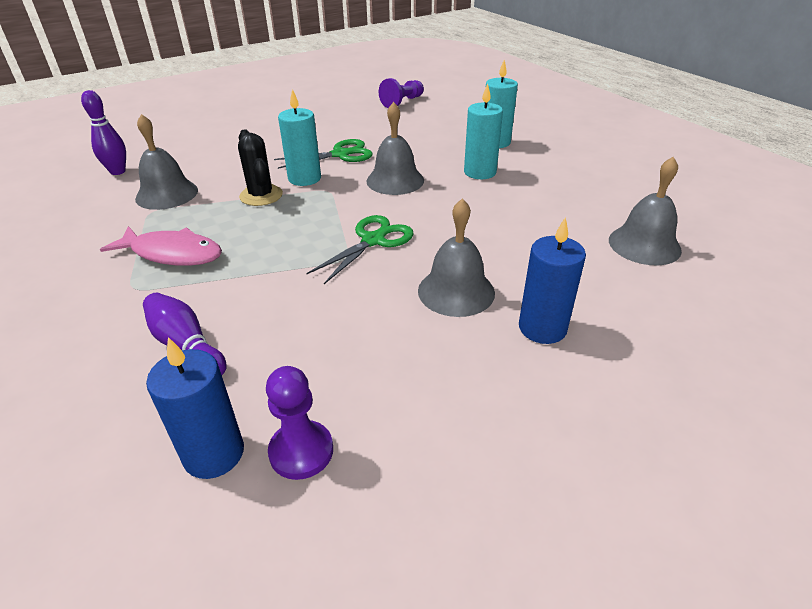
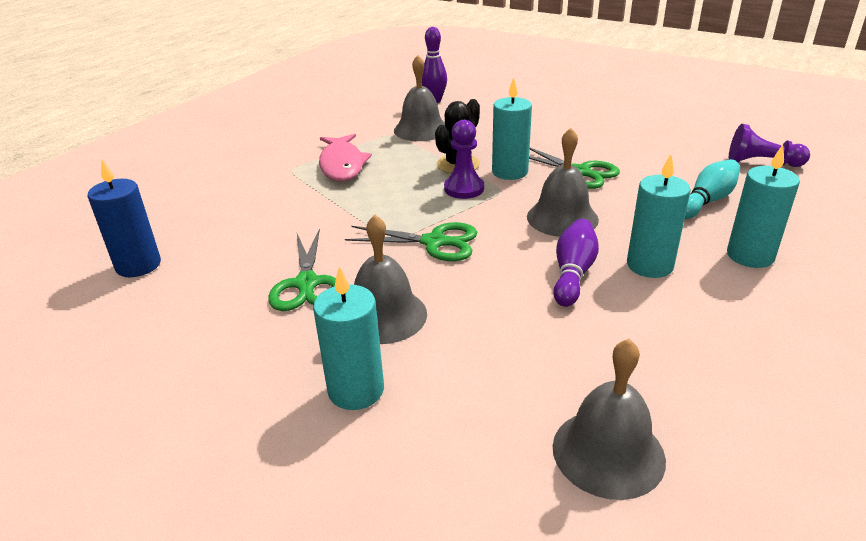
camera: 65 degrees right, 5 degrees down
purple bowling pin [143,293,227,375] -> purple bowling pin moved to [553,219,599,307]
purple pawn [266,366,333,480] -> purple pawn moved to [444,120,484,199]
blue candle [519,217,586,344] -> turquoise candle [313,266,384,410]
none -> green scissors [268,228,336,311]
none -> turquoise bowling pin [685,159,740,219]

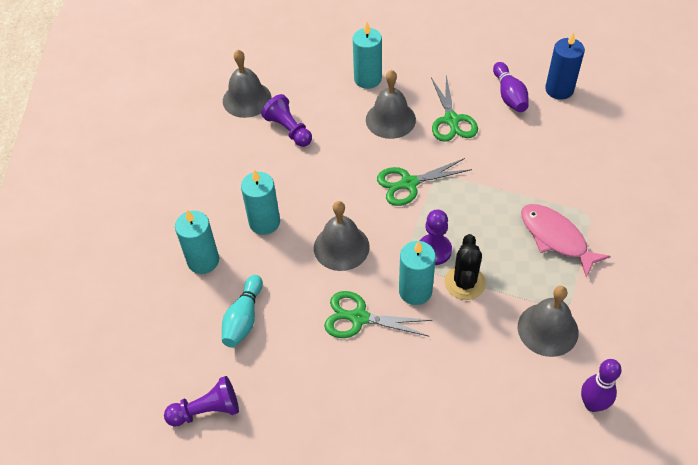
camera: 150 degrees right, 20 degrees up
green scissors [268,228,336,311] -> green scissors turned 150 degrees counterclockwise [431,75,478,142]
purple bowling pin [553,219,599,307] -> purple bowling pin moved to [493,62,529,112]
none -> purple pawn [262,94,312,147]

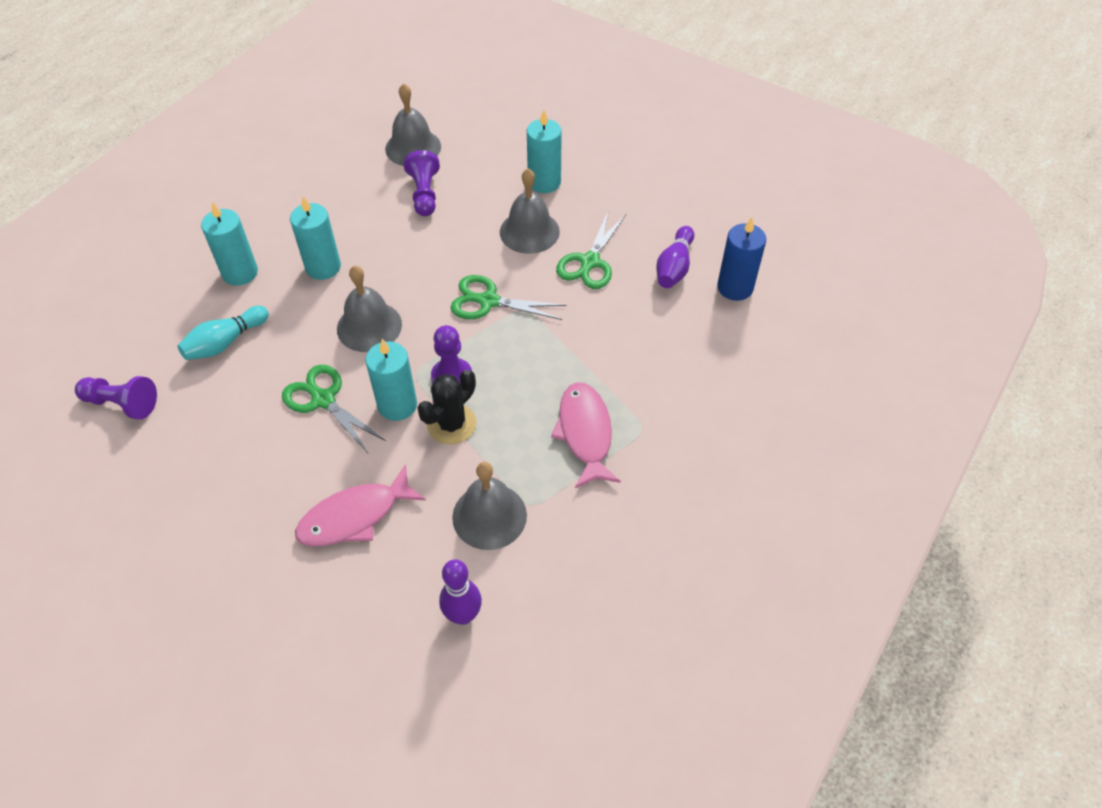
camera: 30 degrees right, 0 degrees up
none -> pink fish [295,464,426,546]

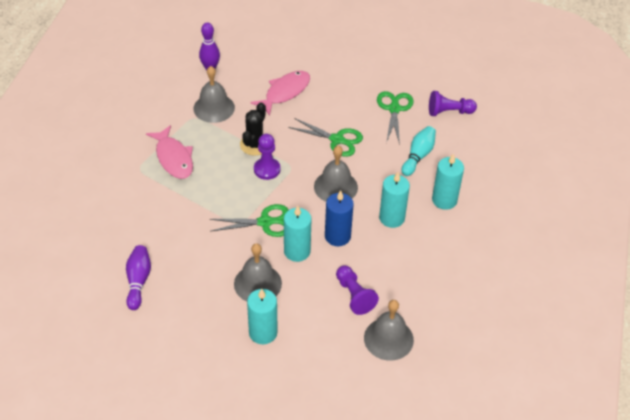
camera: 160 degrees right, 5 degrees down
turquoise candle [366,339,417,421] -> turquoise candle moved to [284,206,311,262]
green scissors [556,210,626,289] -> green scissors moved to [377,91,414,145]
blue candle [717,217,766,301] -> blue candle moved to [325,190,354,246]

